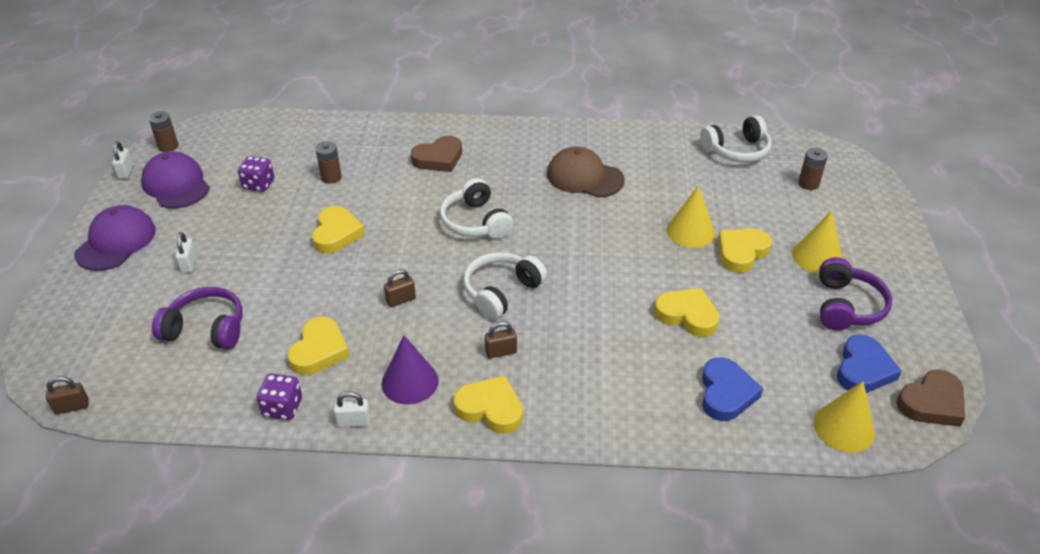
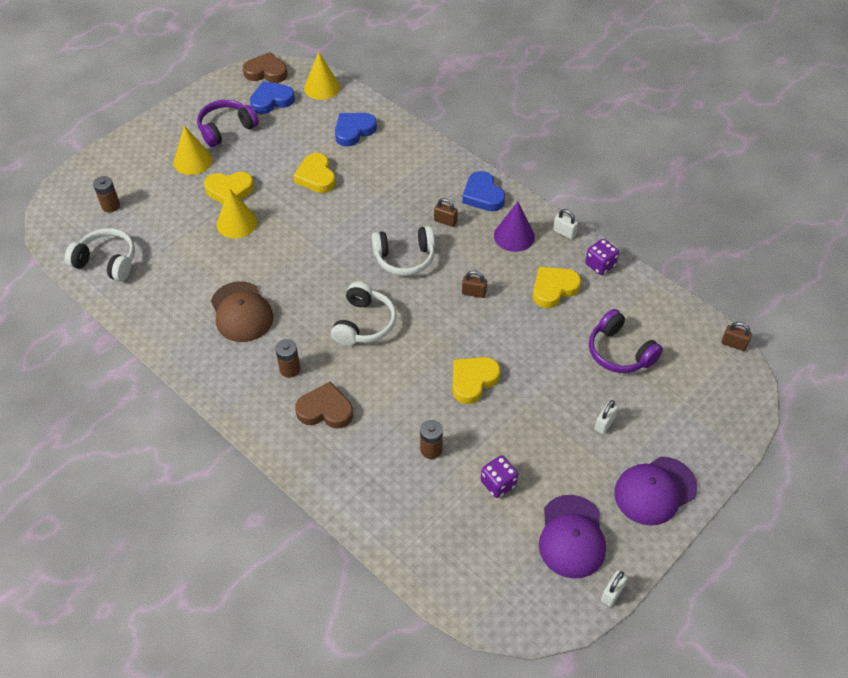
camera: 140 degrees left, 10 degrees up
brown battery [149,111,178,152] -> brown battery moved to [275,339,300,378]
yellow heart [454,376,523,434] -> blue heart [462,171,505,211]

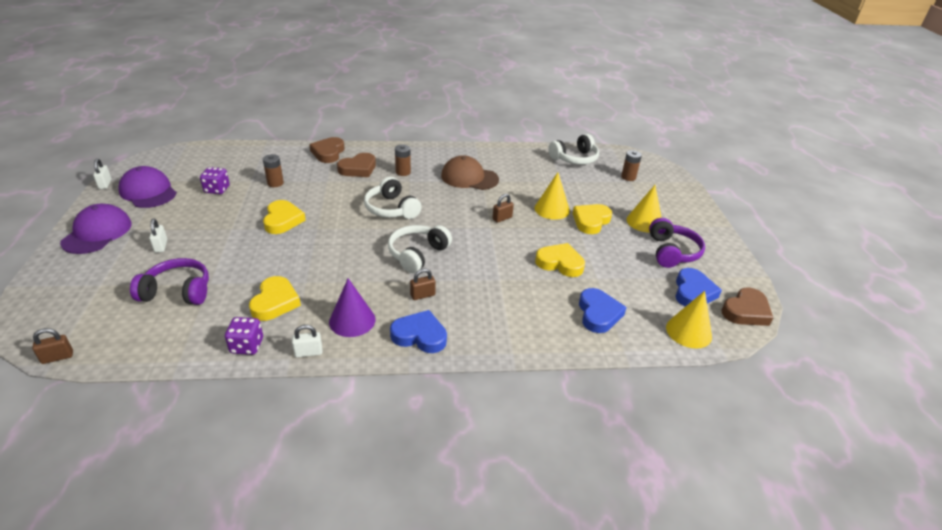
camera: 130 degrees right, 15 degrees down
brown padlock [462,270,487,298] -> brown padlock moved to [493,194,514,223]
none -> brown heart [309,137,344,163]

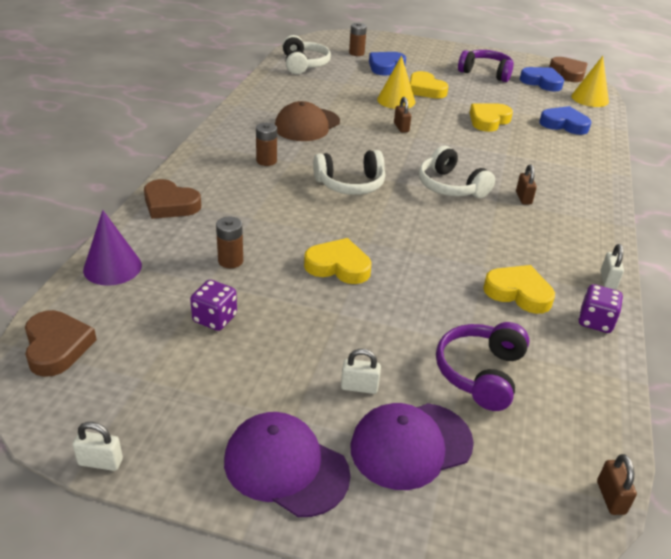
camera: 70 degrees left, 0 degrees up
purple cap [118,166,177,208] -> purple cap moved to [350,403,474,490]
purple cone [329,278,375,337] -> purple cone moved to [83,210,142,286]
brown heart [337,153,376,177] -> brown heart moved to [25,310,97,377]
blue heart [390,310,447,353] -> blue heart moved to [369,52,406,76]
yellow cone [627,185,662,233] -> none

